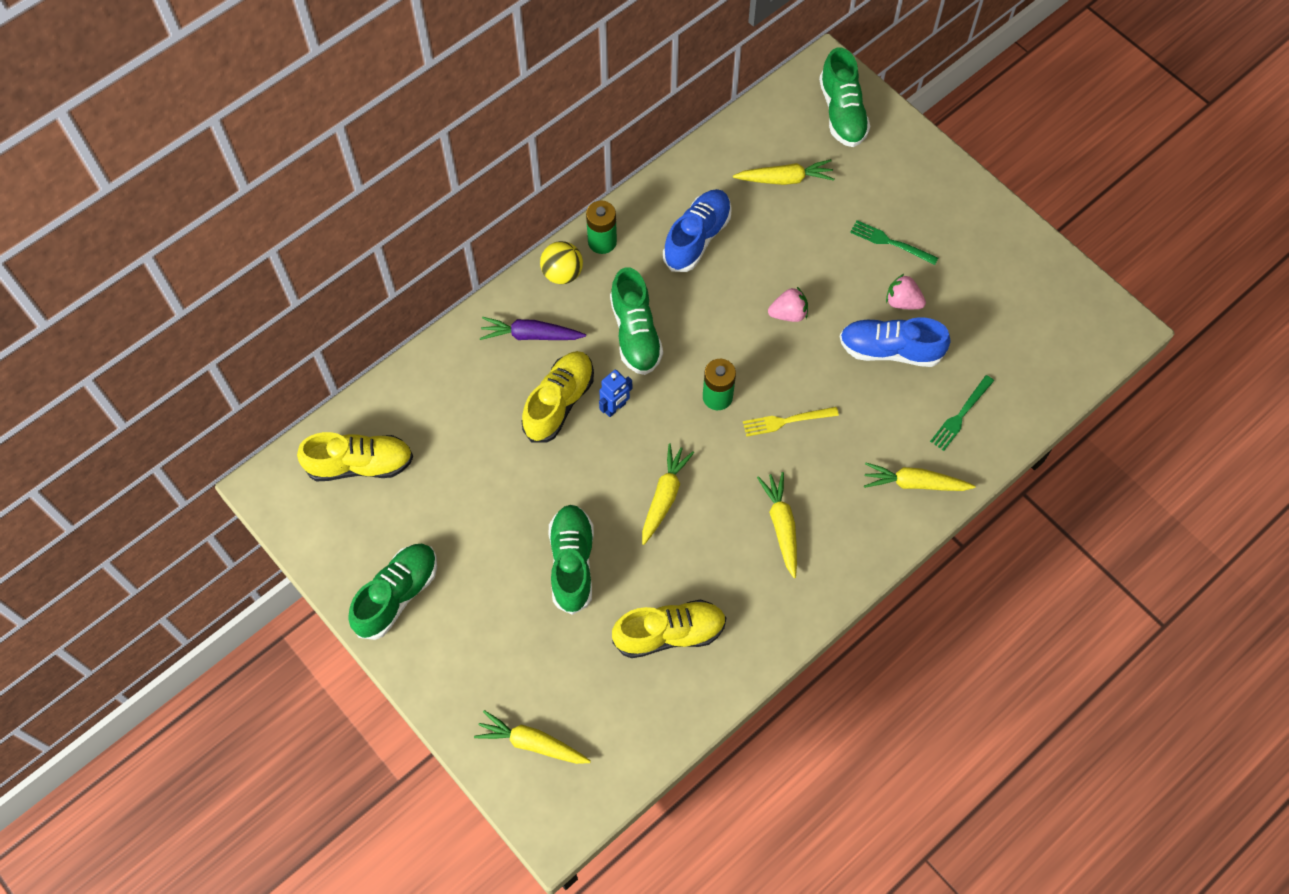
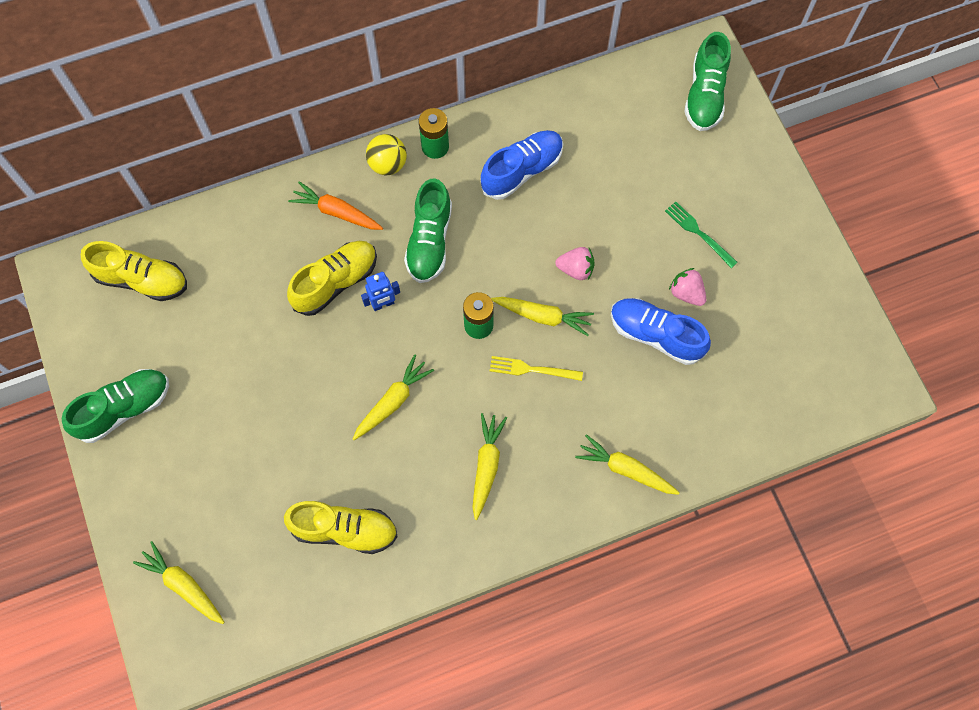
camera: 20 degrees right, 5 degrees up
purple carrot [480,317,586,340] -> orange carrot [288,181,383,230]
green shoe [549,505,594,615] -> none
yellow carrot [733,159,835,185] -> yellow carrot moved to [491,297,594,336]
green fork [930,375,994,451] -> none

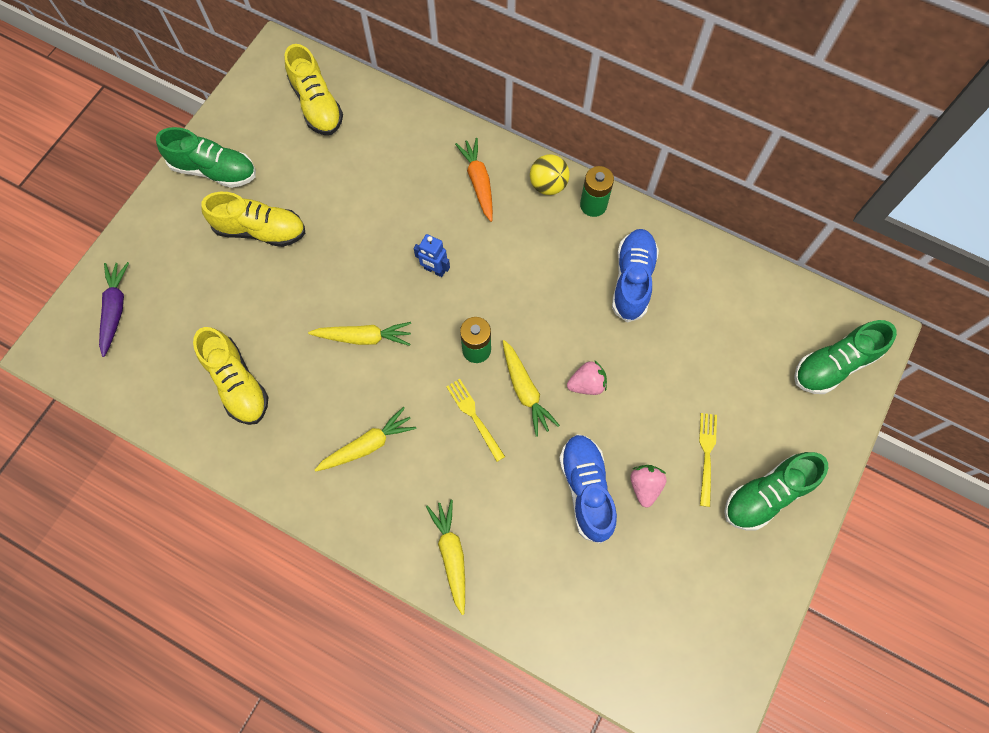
camera: 50 degrees right, 0 degrees up
yellow carrot [133,541,224,624] -> purple carrot [99,262,129,357]
yellow shoe [287,241,377,316] -> yellow shoe moved to [202,192,305,247]
green shoe [404,178,452,283] -> green shoe moved to [724,452,828,530]
blue shoe [480,130,563,200] -> blue shoe turned 90 degrees counterclockwise [612,229,659,323]
pink strawberry [555,247,594,280] -> pink strawberry turned 75 degrees counterclockwise [567,360,607,395]
green fork [665,201,738,268] -> yellow fork [699,413,717,507]

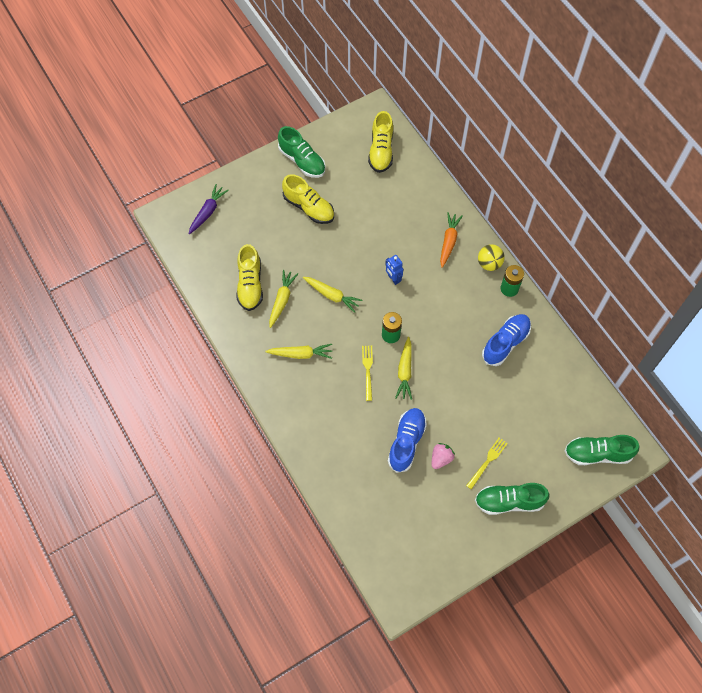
camera: 30 degrees right, 5 degrees down
yellow carrot [426,500,465,615] -> yellow carrot moved to [269,270,298,328]
pink strawberry [567,360,607,395] -> none

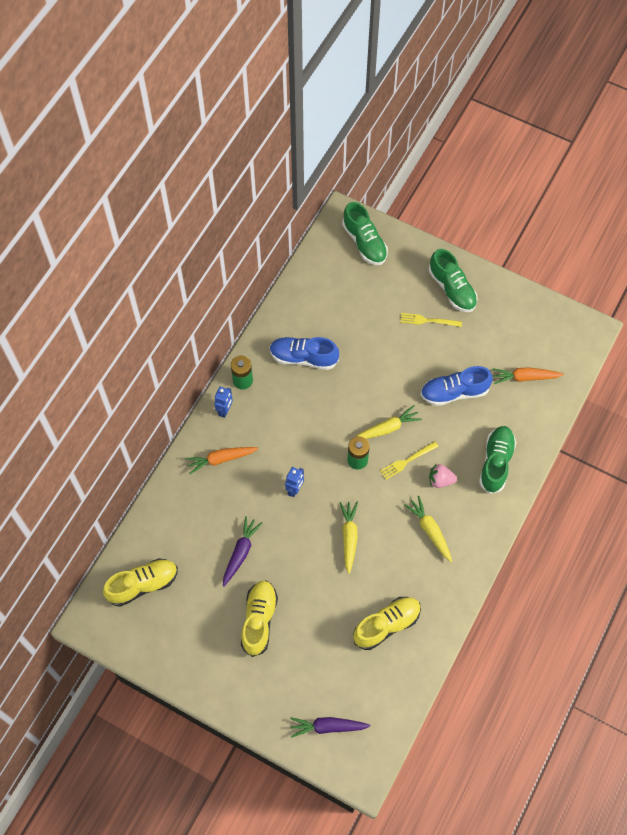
camera: 120 degrees left, 0 degrees up
yellow carrot [269,270,298,328] -> none
green shoe [278,126,326,178] -> green shoe moved to [479,426,516,494]
pink strawberry [432,443,455,469] -> pink strawberry moved to [429,464,457,488]
yellow ball [478,244,505,271] -> blue robot [214,387,233,418]
none -> purple carrot [223,516,262,587]
none -> orange carrot [492,367,564,384]

